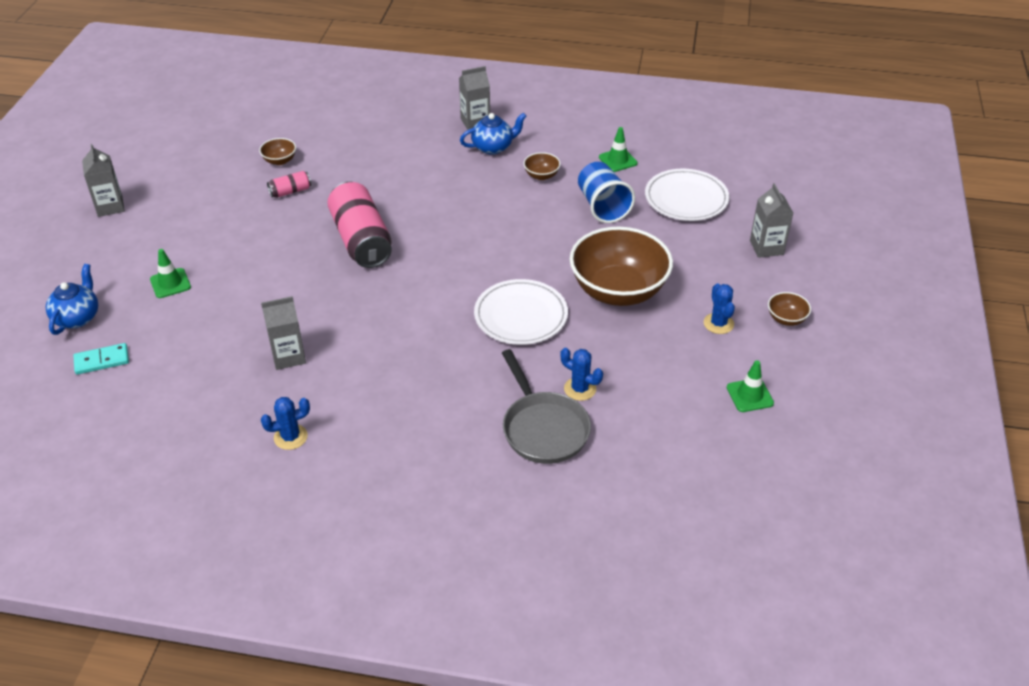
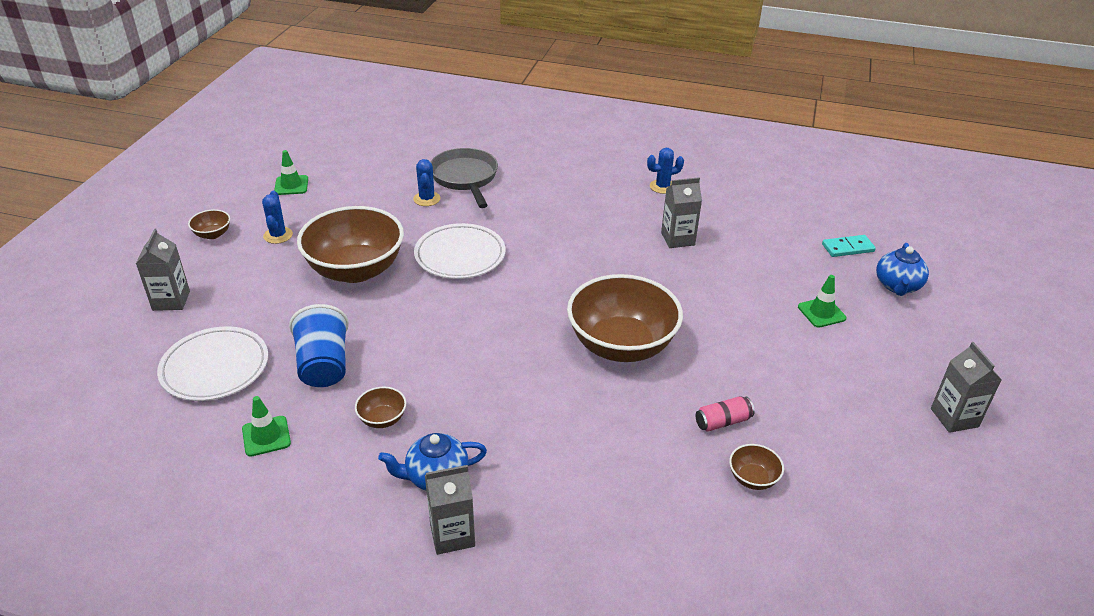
camera: 175 degrees left, 5 degrees down
pink can [327,181,392,268] -> brown bowl [567,274,683,362]
blue cactus [560,348,603,401] -> blue cactus turned 45 degrees clockwise [413,159,441,206]

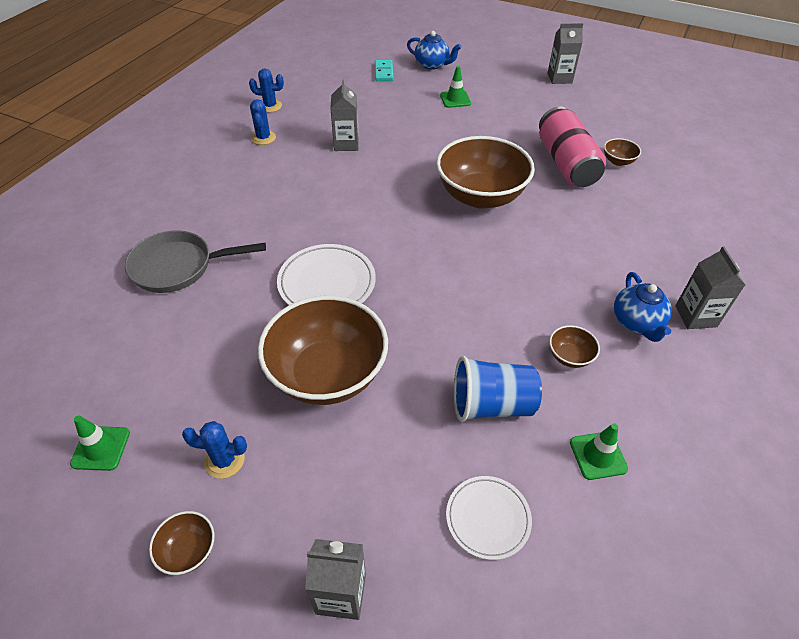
camera: 80 degrees left, 10 degrees up
white plate [157,327,268,401] -> white plate [446,476,532,560], size x0.65
blue cactus [413,159,441,206] -> blue cactus moved to [249,68,284,112]
pink can [695,396,755,432] -> pink can [539,106,606,187], size x2.25

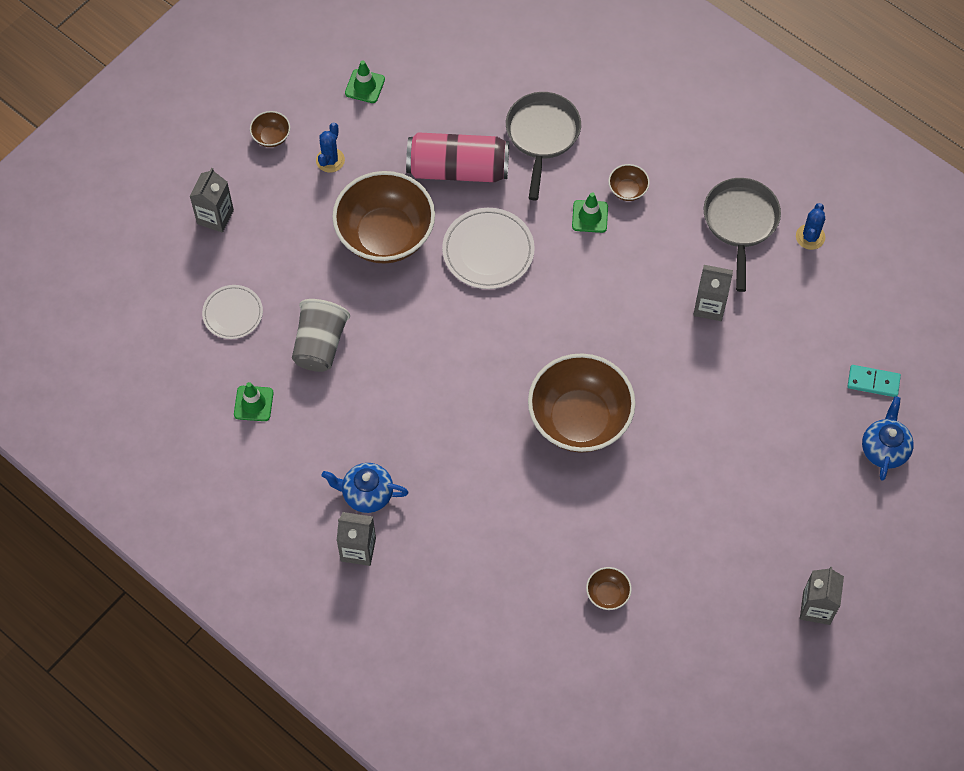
camera: 105 degrees right, 15 degrees up
blue cactus [250,99,276,145] -> grey pan [704,178,781,292]
blue teapot [407,31,462,70] -> blue teapot turned 150 degrees clockwise [862,396,914,481]
green traffic cone [440,66,471,108] -> green traffic cone moved to [572,192,608,233]
blue cup [454,356,542,422] -> grey cup [292,299,350,372]
pink can [539,106,606,187] -> pink can moved to [406,132,509,182]
brown bowl [549,325,600,368] -> brown bowl moved to [608,164,650,201]

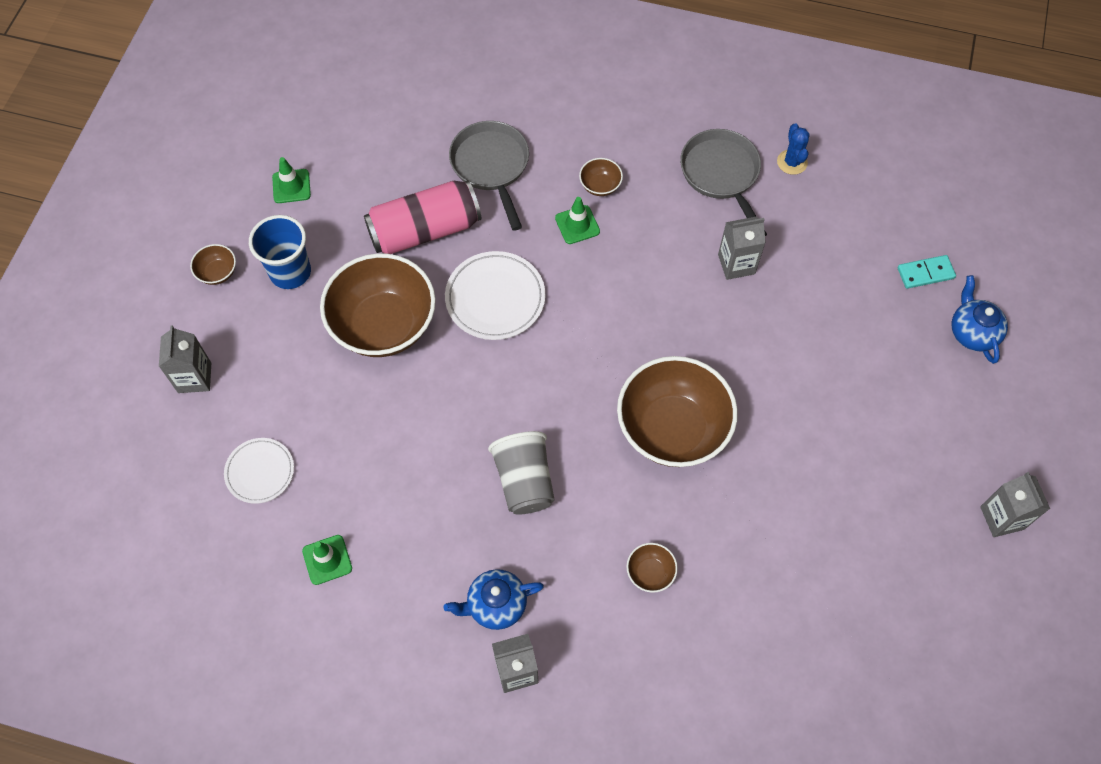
camera: 25 degrees left, 0 degrees up
grey cup [292,299,350,372] -> grey cup moved to [488,431,555,514]
blue cactus [316,122,345,173] -> blue cup [249,215,311,289]
brown bowl [586,567,632,610] -> brown bowl moved to [626,543,678,593]

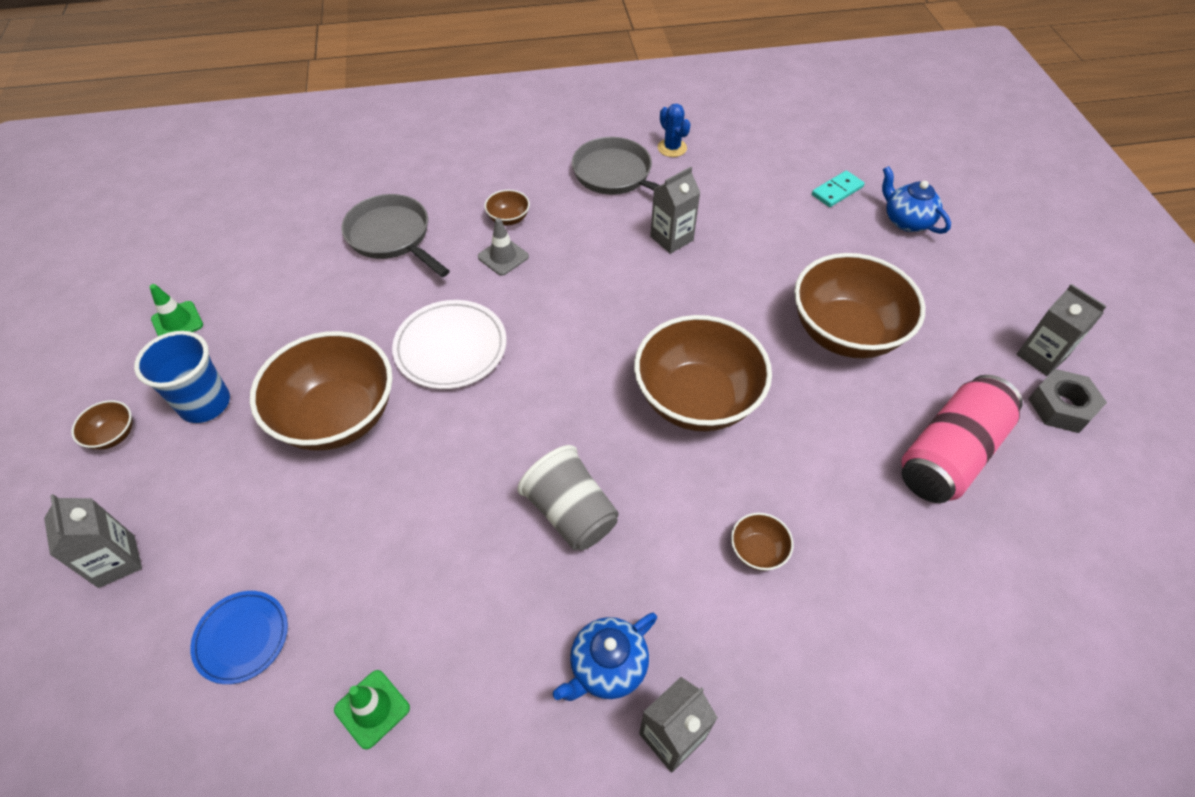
camera: 25 degrees left, 10 degrees down
white plate [224,438,294,504] -> blue plate [190,591,288,684]
pink can [364,180,481,254] -> pink can moved to [901,375,1023,503]
green traffic cone [555,197,600,244] -> grey traffic cone [478,218,529,276]
none -> brown bowl [794,253,926,359]
none -> grey nut [1029,369,1107,433]

